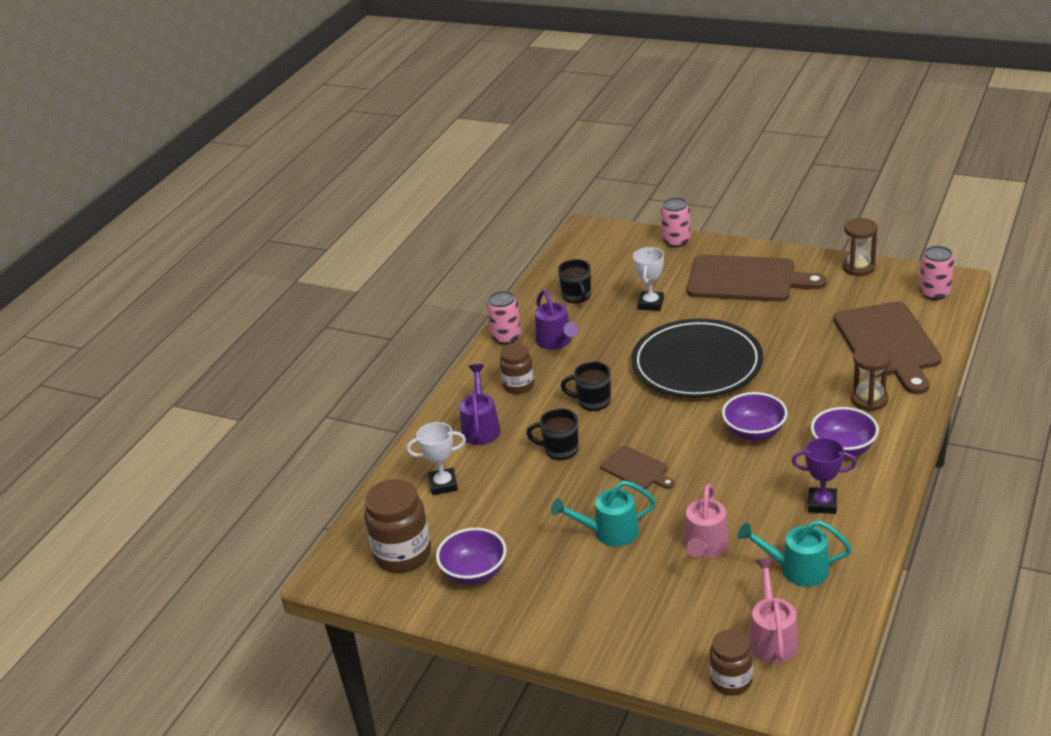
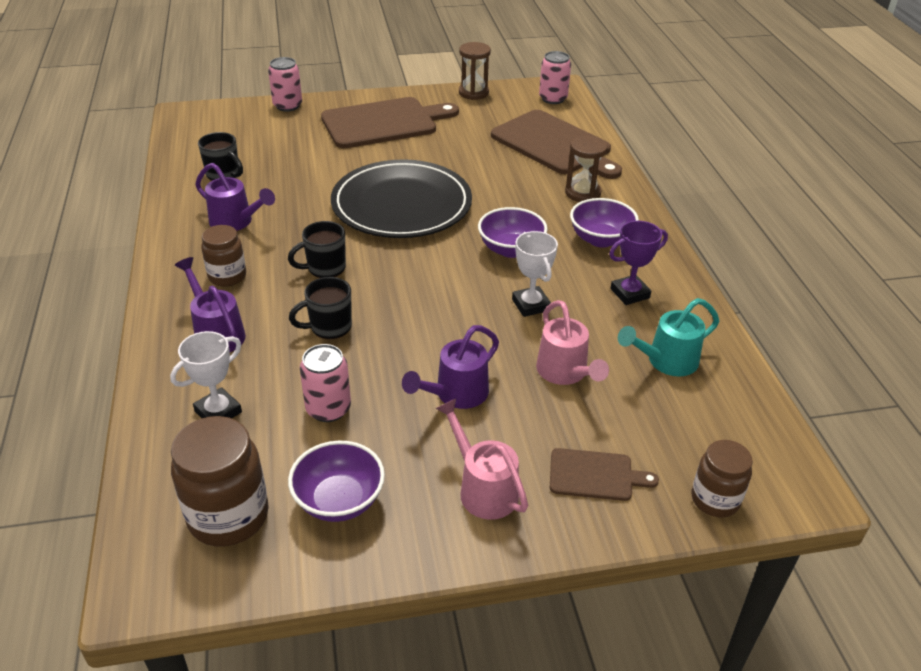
camera: 40 degrees left, 5 degrees up
pink can [487,291,521,344] -> pink can moved to [300,344,351,422]
turquoise watering can [551,480,656,547] -> purple watering can [402,325,499,409]
brown cutting board [601,446,675,489] -> brown cutting board moved to [550,448,659,501]
white trophy [633,247,664,311] -> white trophy moved to [512,231,558,317]
pink watering can [749,559,799,663] -> pink watering can moved to [435,399,528,520]

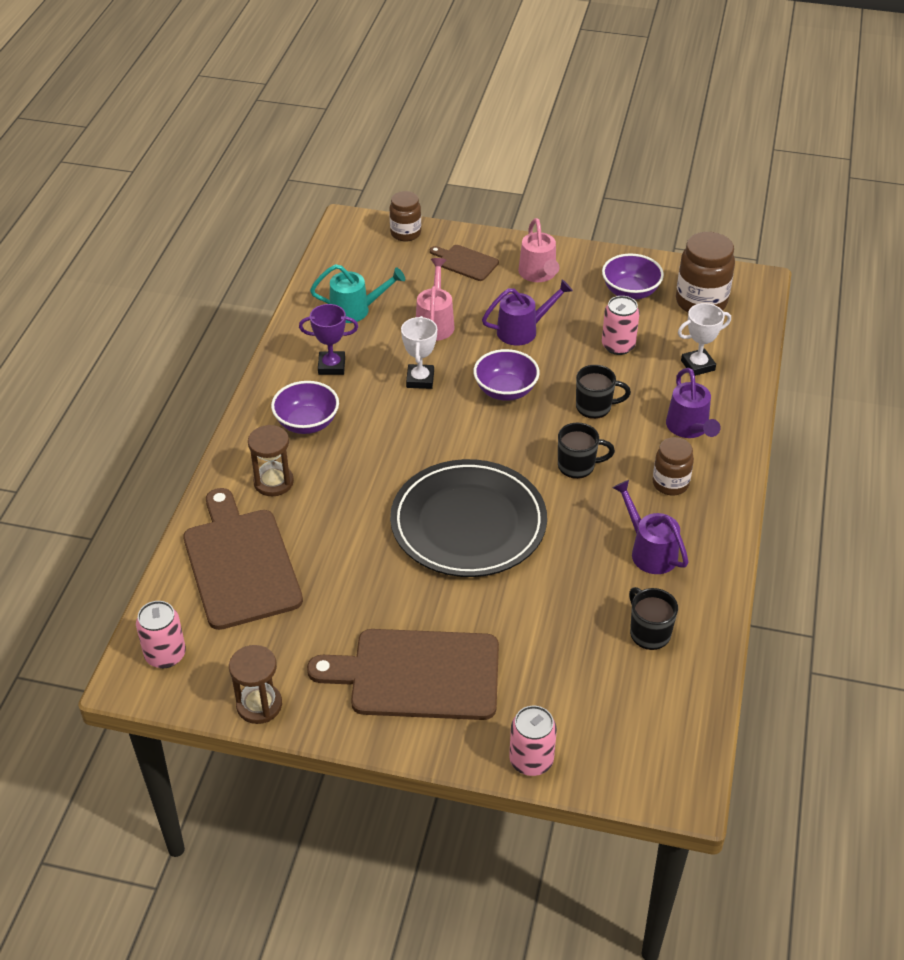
camera: 155 degrees left, 5 degrees up
purple bowl [478,207,547,258] -> purple bowl moved to [473,349,540,401]

